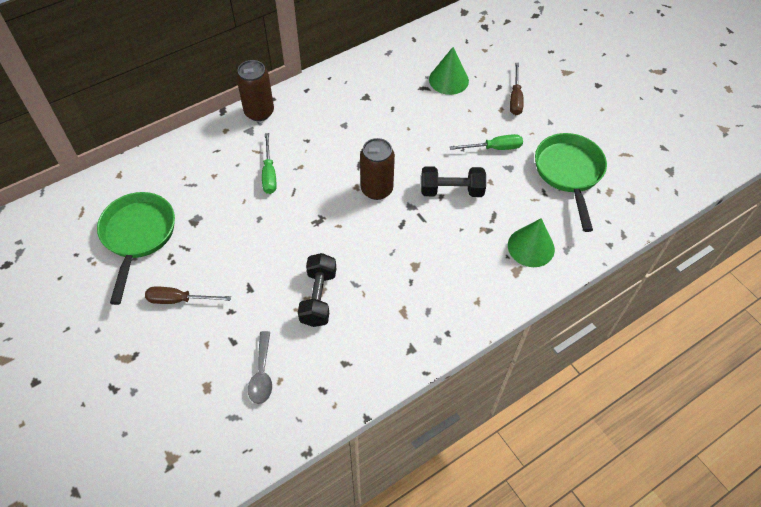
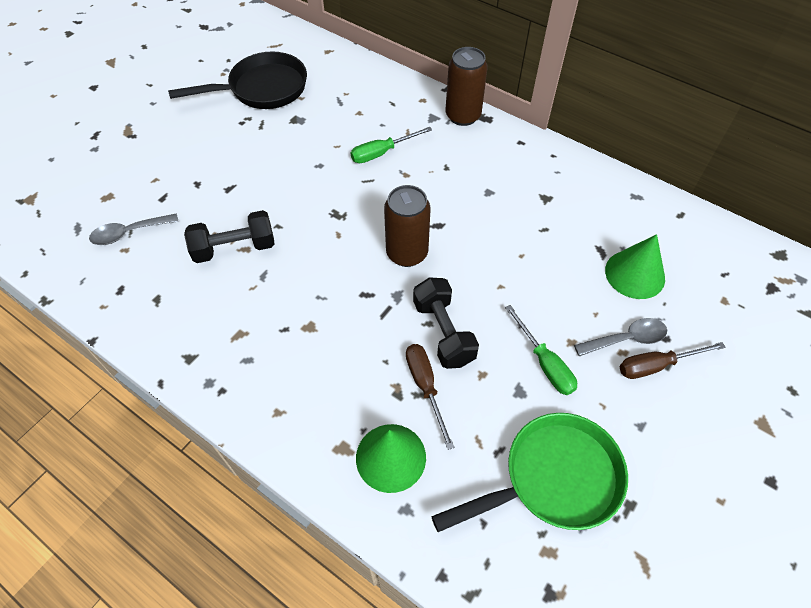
camera: 70 degrees right, 0 degrees up
green pan [97,192,175,305] -> black pan [168,52,307,109]
brown screwdriver [145,287,231,304] -> brown screwdriver moved to [406,344,454,450]
none -> grey spoon [574,318,667,356]

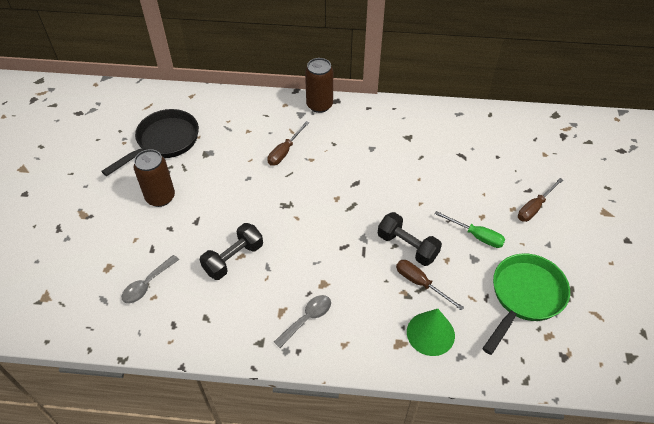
camera: 30 degrees left, 5 degrees down
green screwdriver [351,127,432,163] -> brown screwdriver [268,121,309,166]
brown can [384,185,431,267] -> brown can moved to [134,149,175,207]
grey spoon [574,318,667,356] -> grey spoon moved to [274,295,331,348]
green cone [605,234,665,299] -> none

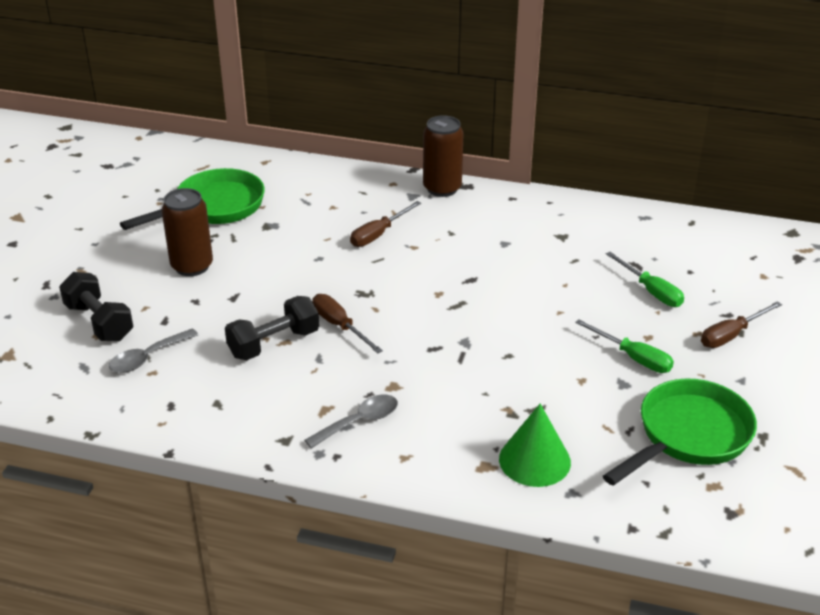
camera: 10 degrees right, 15 degrees down
black pan [101,109,199,176] -> green pan [120,168,265,230]
black dumbbell [378,212,442,266] -> black dumbbell moved to [59,272,133,342]
brown screwdriver [396,260,464,311] -> brown screwdriver moved to [312,294,383,353]
none -> green screwdriver [606,252,684,307]

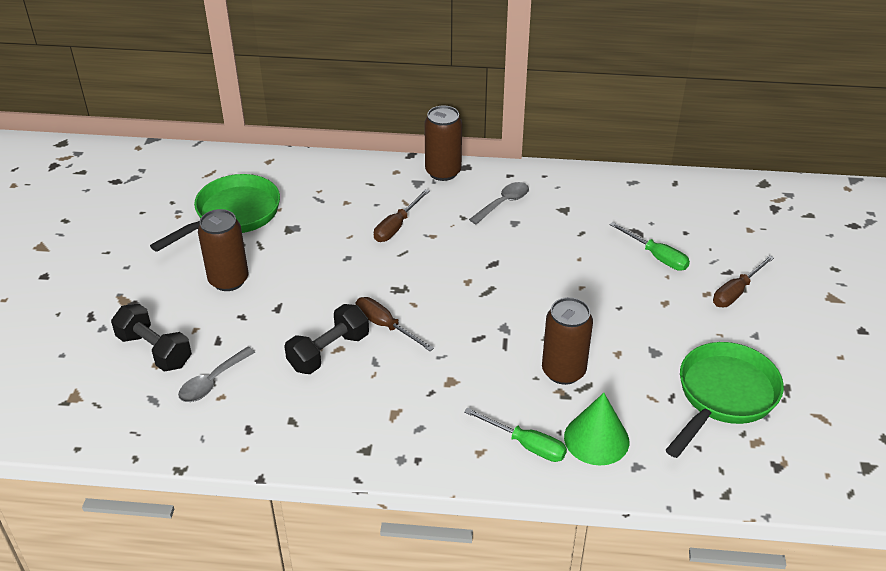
camera: 10 degrees left, 5 degrees up
grey spoon [304,395,398,449] -> grey spoon moved to [469,182,529,224]
green screwdriver [575,319,674,373] -> green screwdriver moved to [464,408,567,462]
none -> brown can [542,297,593,385]

